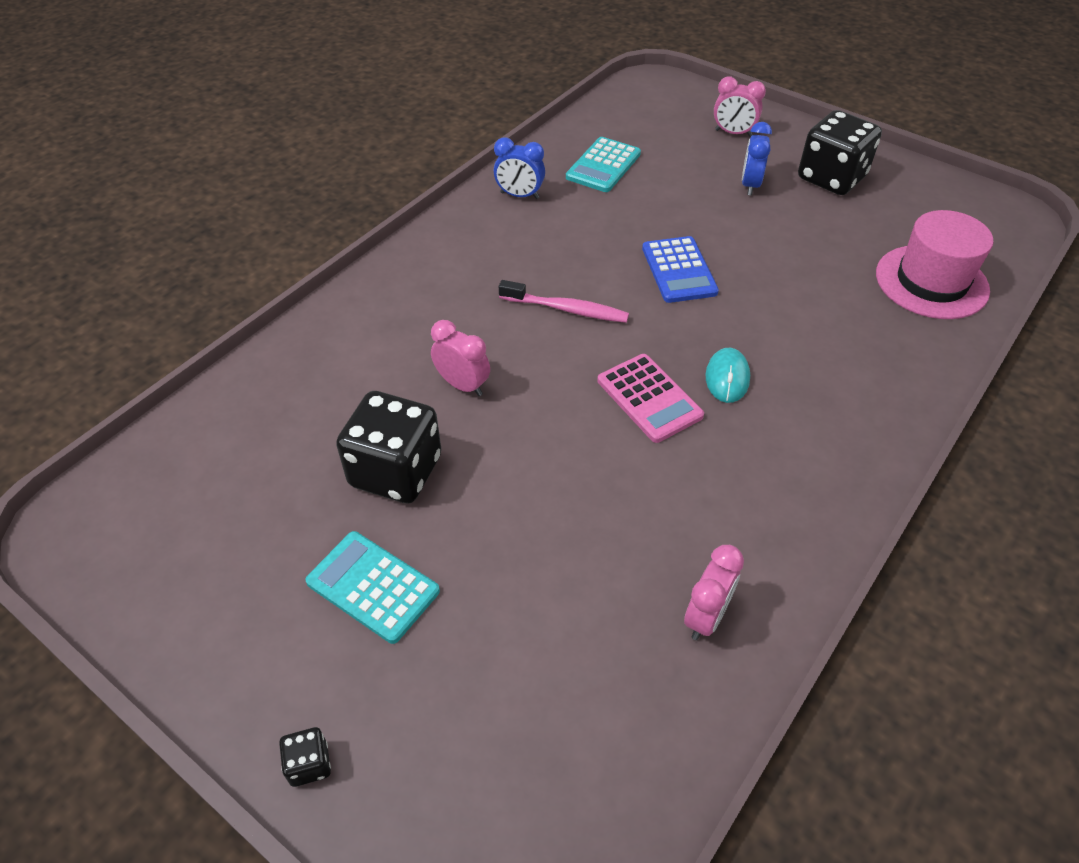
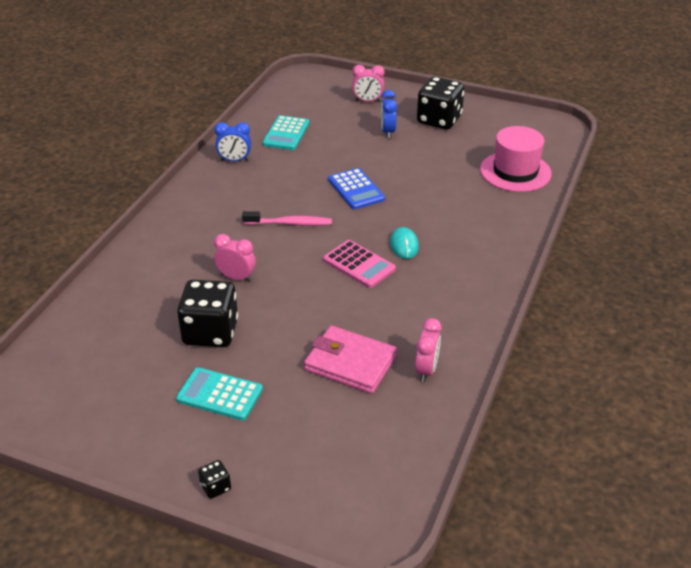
camera: 15 degrees left, 10 degrees down
none -> pink wallet [304,326,397,394]

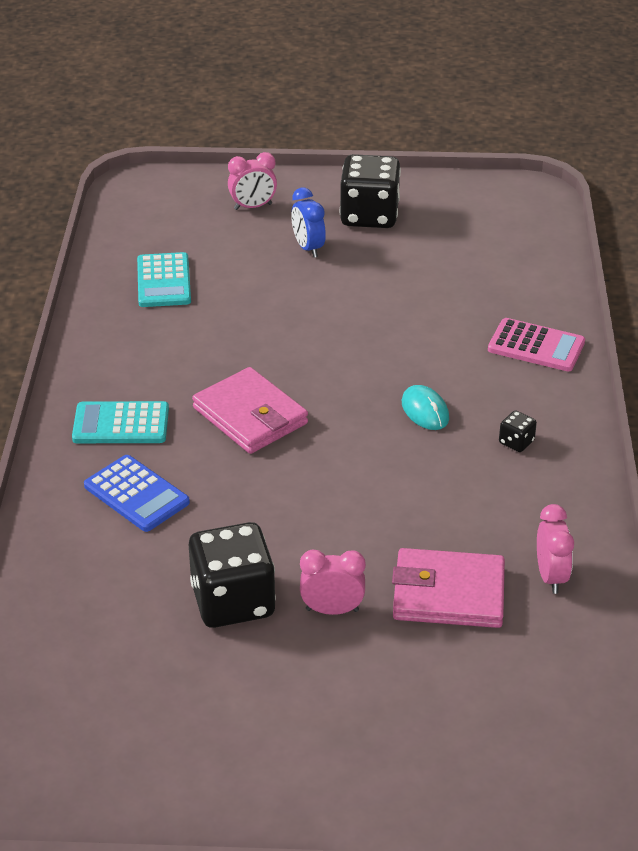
camera: 20 degrees left, 0 degrees up
turquoise calculator [176,367,263,420] -> turquoise calculator moved to [72,401,169,443]
black dice [198,460,231,499] -> black dice moved to [499,411,537,452]
blue clock [214,122,251,161] -> none
pink clock [214,234,256,282] -> pink clock moved to [300,550,366,615]
pink toothbrush [242,211,332,226] -> pink wallet [192,367,308,454]
pink calculator [323,240,396,288] -> pink calculator moved to [488,318,585,372]
blue calculator [328,168,385,209] -> blue calculator moved to [84,455,190,532]
pink hat [480,126,552,192] -> none

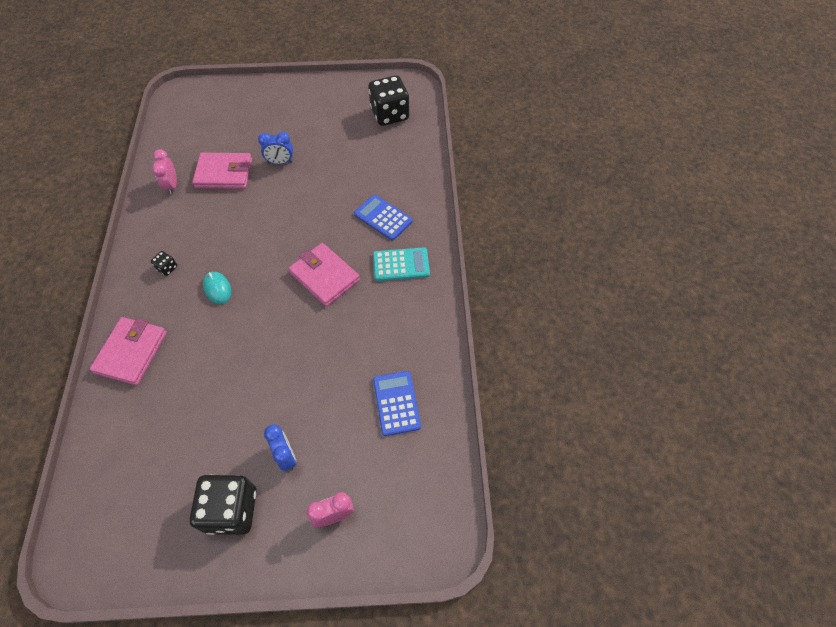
camera: 175 degrees right, 20 degrees up
turquoise calculator [137,252,191,307] -> blue calculator [373,371,421,436]
black dice [189,522,276,628] -> black dice moved to [369,75,409,126]
pink clock [300,550,366,615] -> blue clock [258,132,293,164]
pink calculator [488,318,585,372] -> pink wallet [90,317,167,385]

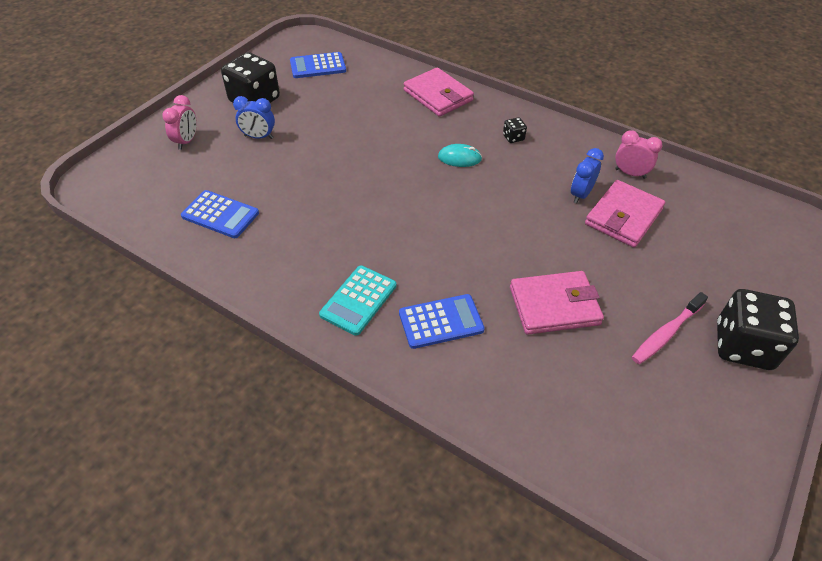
camera: 125 degrees right, 10 degrees down
blue clock [258,132,293,164] -> blue clock moved to [571,148,604,204]
pink wallet [288,243,360,307] -> pink wallet moved to [510,271,604,335]
black dice [369,75,409,126] -> black dice moved to [717,289,799,370]
none -> blue calculator [290,52,346,78]
none -> pink toothbrush [632,292,708,364]

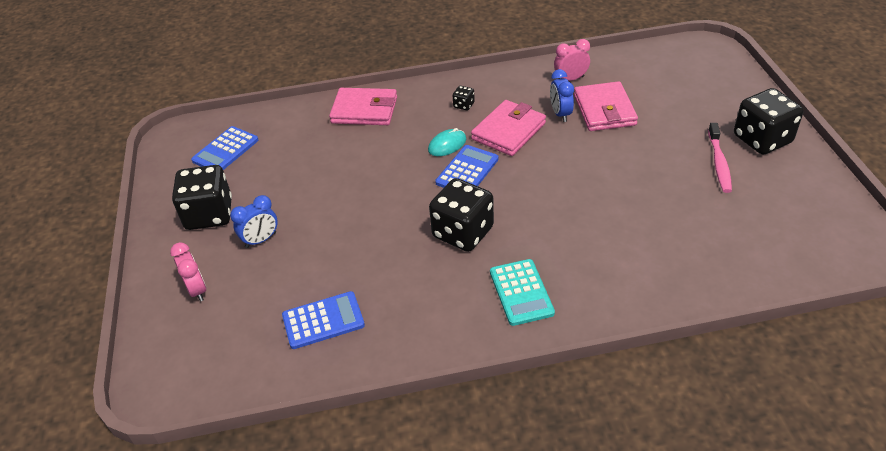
camera: 40 degrees left, 5 degrees down
blue calculator [399,294,485,349] -> blue calculator moved to [435,145,499,188]
pink wallet [510,271,604,335] -> pink wallet moved to [471,100,546,156]
none -> black dice [429,178,494,252]

